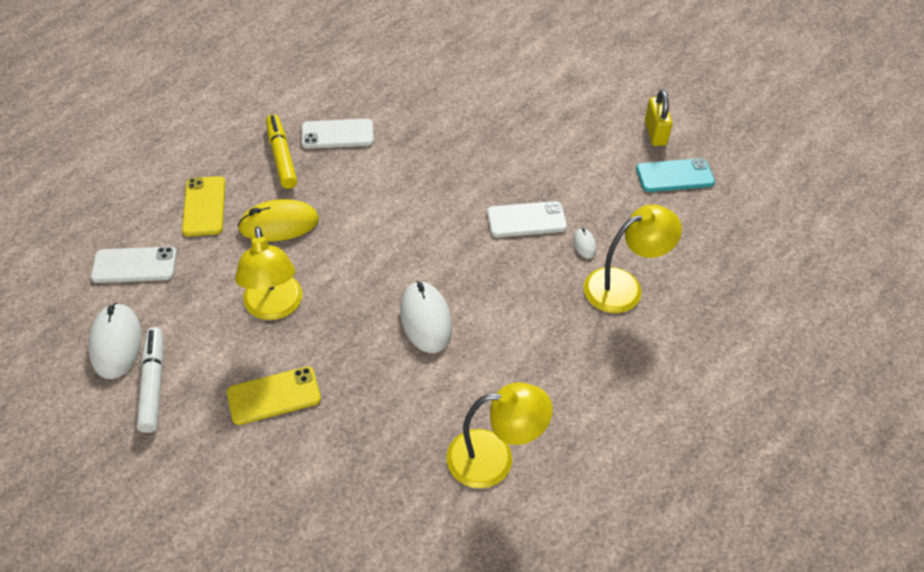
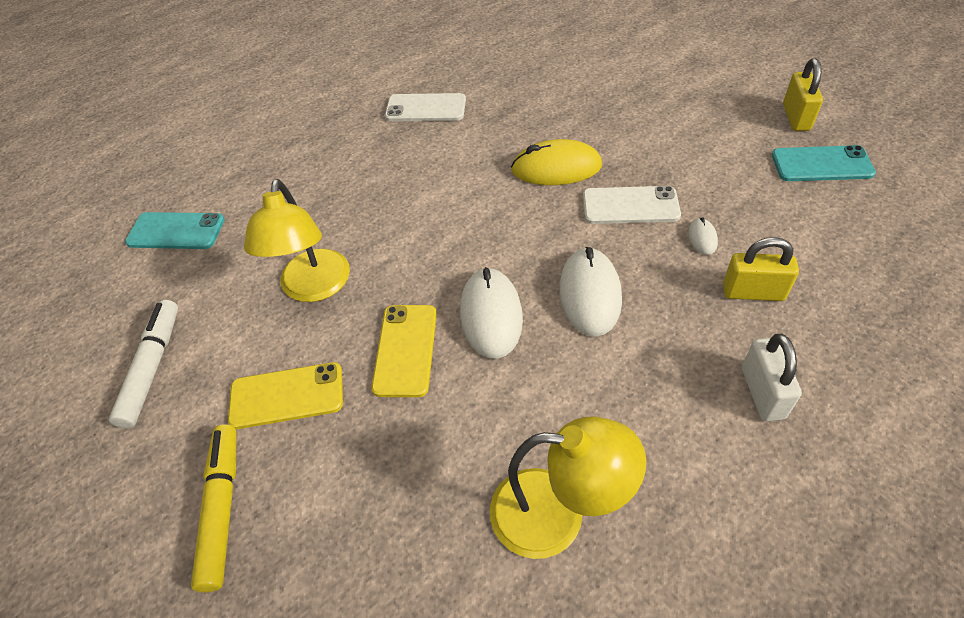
camera: 15 degrees right, 0 degrees up
white mouse [88,303,142,379] -> white mouse moved to [559,247,622,337]
white phone [91,246,177,283] -> turquoise phone [125,212,225,249]
yellow phone [182,176,225,236] -> yellow phone moved to [371,305,437,397]
yellow mouse [238,199,319,242] -> yellow mouse moved to [511,139,602,185]
yellow marker [266,114,297,189] -> yellow marker moved to [191,424,237,592]
yellow lamp [584,204,682,313] -> yellow padlock [723,237,799,301]
none -> white padlock [742,334,802,421]

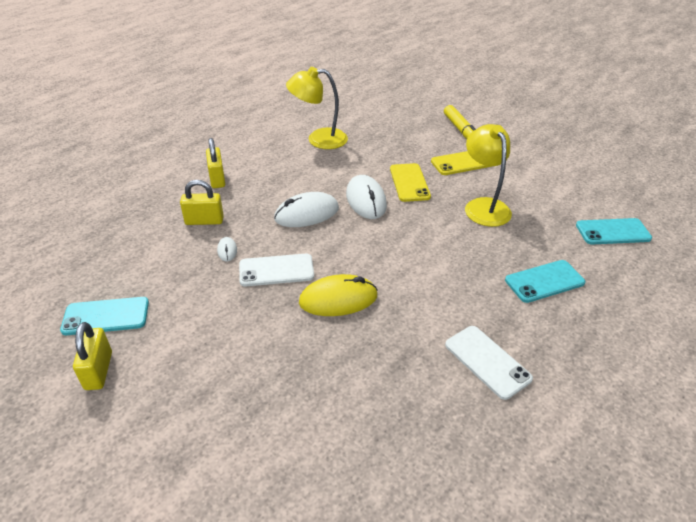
camera: 165 degrees right, 10 degrees down
white marker [109,300,178,429] -> none
white phone [385,93,466,121] -> white phone turned 60 degrees clockwise [445,326,533,400]
white mouse [559,247,622,337] -> white mouse turned 75 degrees clockwise [274,192,339,227]
white padlock [742,334,802,421] -> yellow padlock [206,138,225,188]
none -> turquoise phone [505,260,585,303]

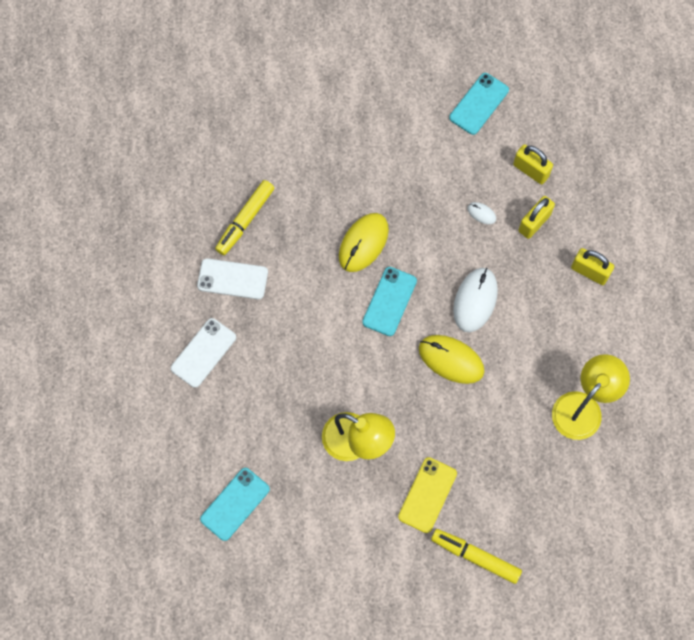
camera: 135 degrees right, 30 degrees up
yellow padlock [73,322,112,390] -> yellow padlock moved to [513,144,553,184]
white phone [239,254,314,286] -> white phone moved to [171,318,236,388]
white mouse [346,175,387,219] -> yellow mouse [419,335,485,384]
yellow phone [390,163,431,202] -> none
turquoise phone [505,260,585,303] -> turquoise phone moved to [362,267,417,336]
none -> yellow marker [215,180,274,255]

